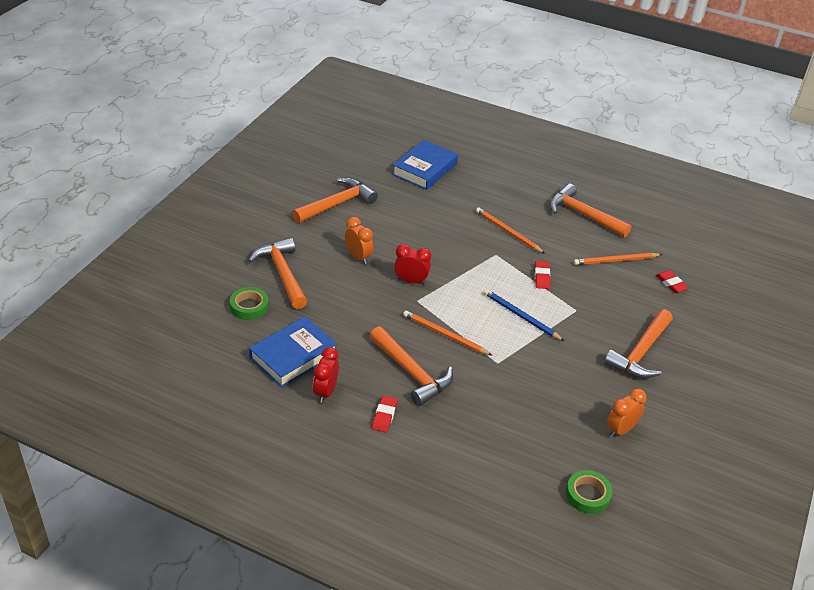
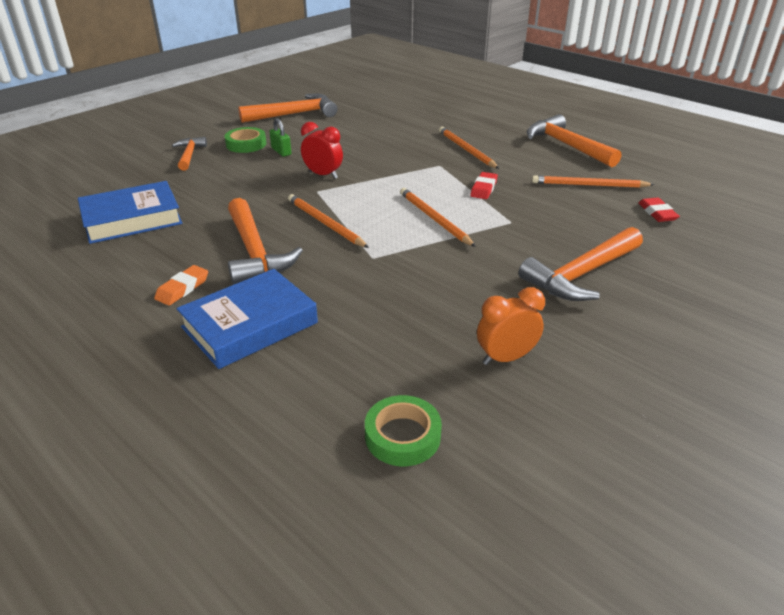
camera: 20 degrees right, 5 degrees down
green tape [230,287,269,320] -> green tape moved to [224,127,266,153]
orange hammer [248,238,307,309] -> orange hammer [172,137,207,171], size x0.59
red clock [313,347,339,403] -> none
orange clock [345,217,373,264] -> green padlock [269,118,291,157]
red eraser [372,396,398,432] -> orange eraser [154,265,208,306]
blue book [392,140,458,190] -> blue book moved to [177,269,318,369]
blue pencil [484,289,564,341] -> orange pencil [400,188,476,247]

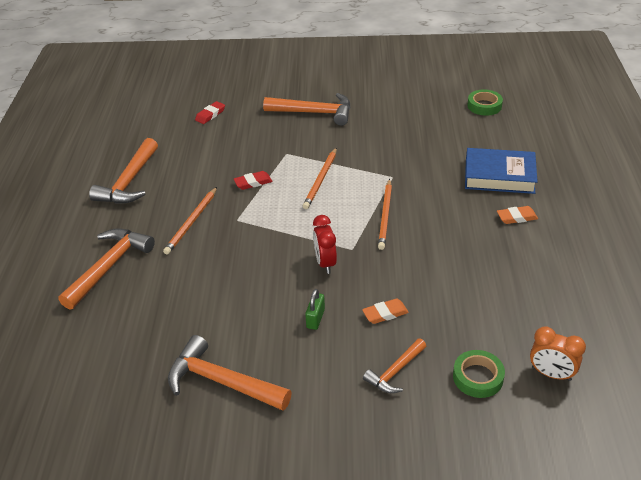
camera: 130 degrees left, 5 degrees up
blue book [78,181,182,244] -> none
green tape [224,127,266,153] -> green tape moved to [453,350,505,398]
orange hammer [228,198,303,284] -> orange hammer moved to [58,228,155,310]
orange clock [477,287,545,365] -> orange clock moved to [530,326,586,381]
orange pencil [532,175,655,188] -> none
none -> orange eraser [362,298,409,324]

